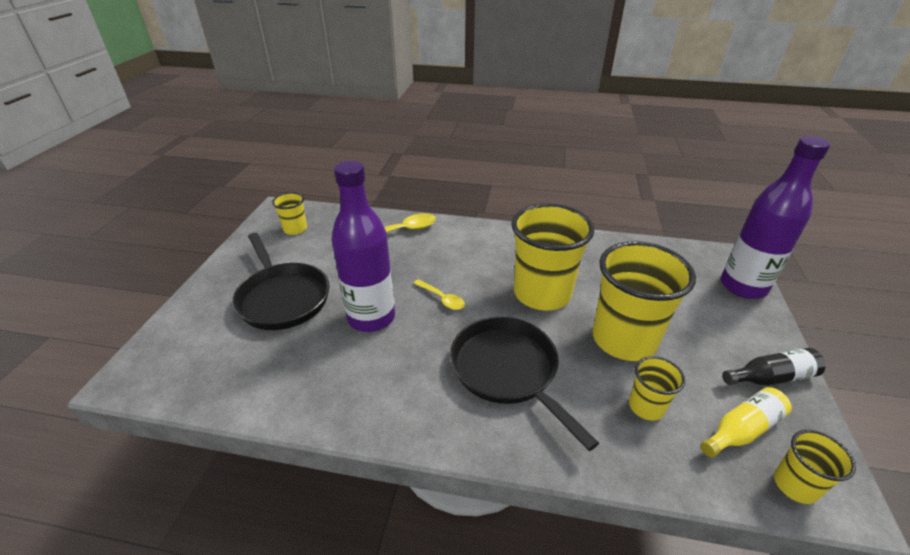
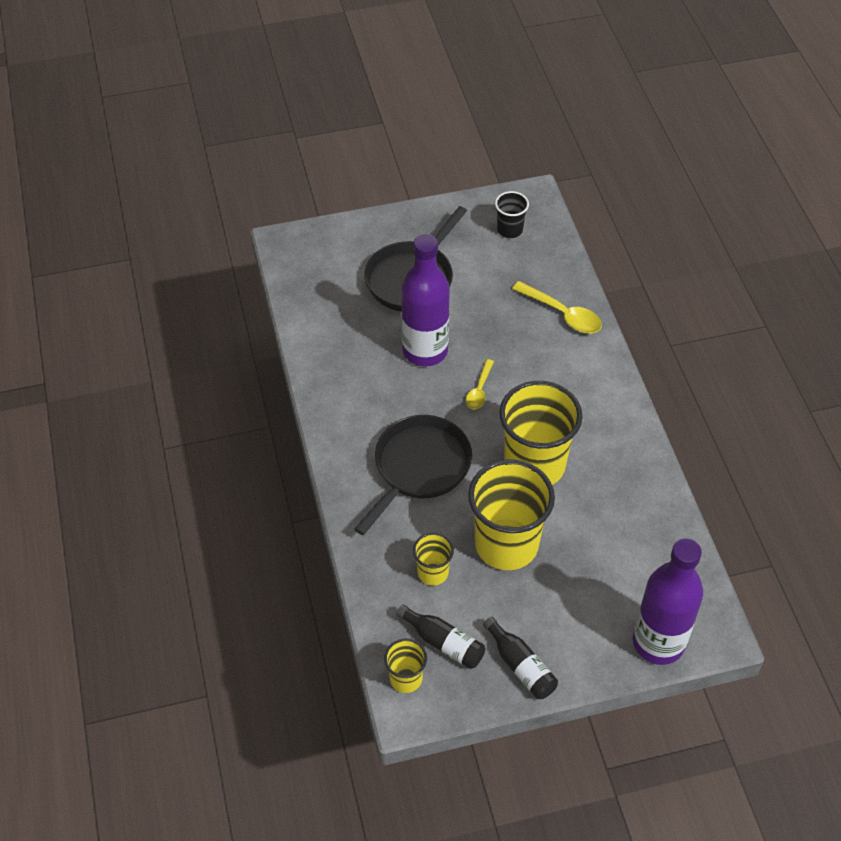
camera: 65 degrees right, 15 degrees up
yellow cup [272,192,307,235] -> black cup [495,191,529,238]
yellow bottle [701,387,792,458] -> black bottle [396,604,485,669]

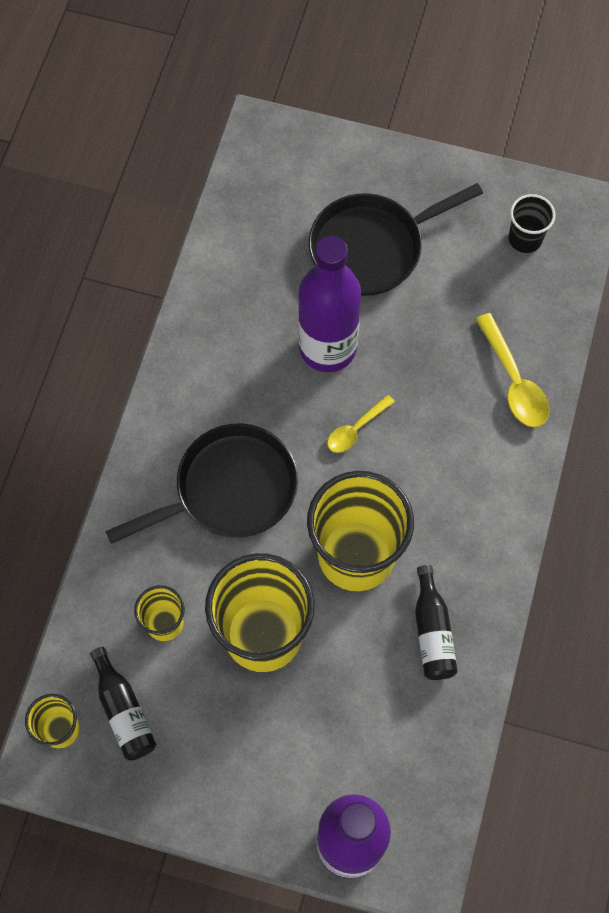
camera: 30 degrees right, 15 degrees up
black bottle [483,617,558,699] -> black bottle moved to [415,565,458,680]

